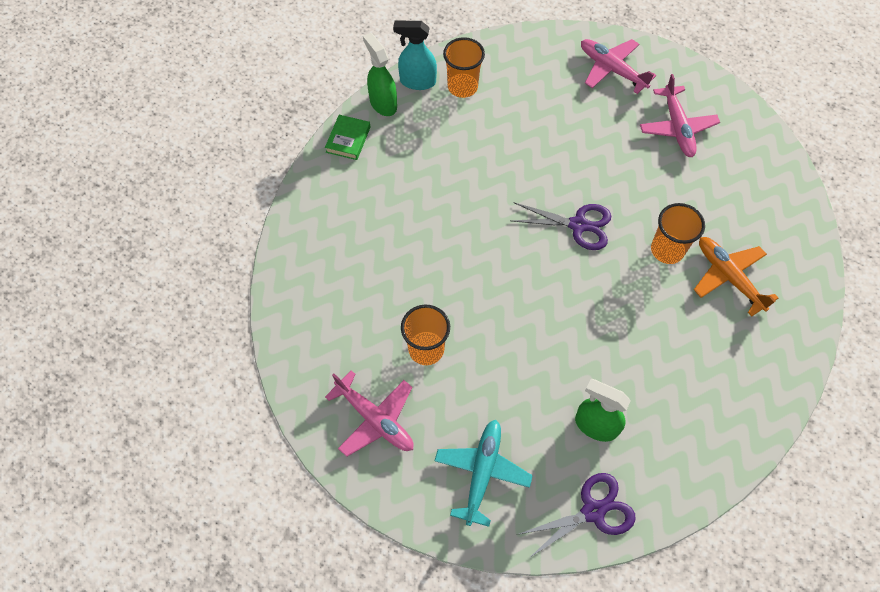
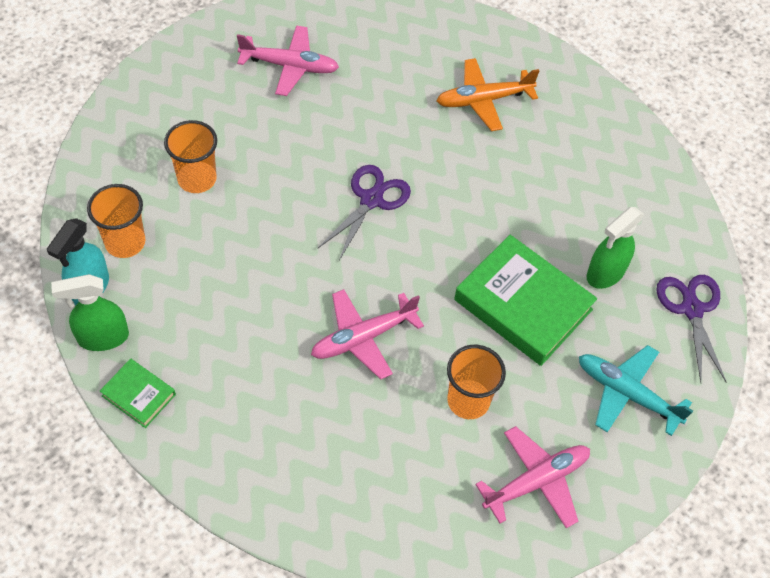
camera: 75 degrees left, 5 degrees down
pink plane [581,39,656,94] -> pink plane moved to [311,289,424,380]
orange cup [651,203,705,264] -> orange cup moved to [164,120,217,193]
none -> green book [454,235,597,366]

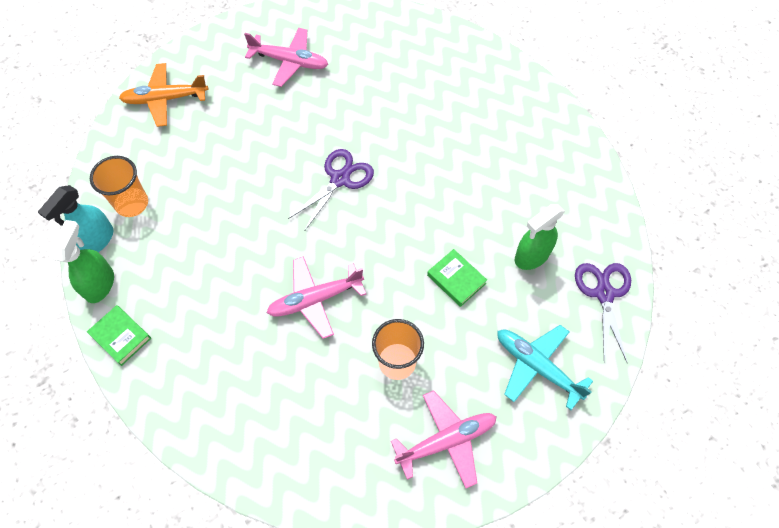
camera: 10 degrees right, 5 degrees up
green spray bottle [51,274,129,351] -> green spray bottle turned 105 degrees clockwise [51,220,114,303]
orange cup [164,120,217,193] -> none
orange plane [437,58,539,131] -> orange plane moved to [119,63,208,127]
green book [454,235,597,366] -> green book [427,249,487,307], size x0.50

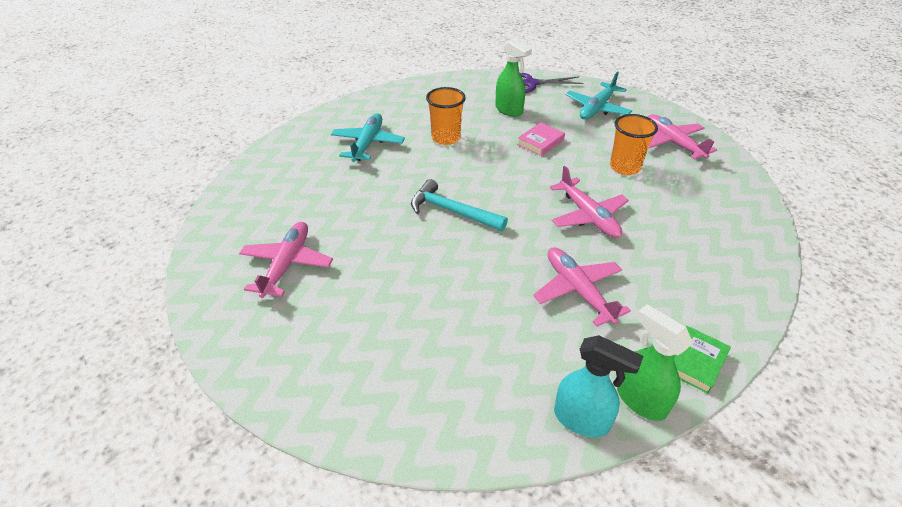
camera: 95 degrees left, 20 degrees down
green spray bottle [51,220,114,303] -> green spray bottle turned 45 degrees clockwise [617,304,693,421]
orange cup [90,156,148,217] -> orange cup moved to [426,87,466,145]
orange plane [119,63,208,127] -> none
purple scissors [288,149,374,230] -> turquoise hammer [411,179,508,231]
green book [427,249,487,307] -> pink book [517,122,565,156]
none -> turquoise plane [331,113,405,162]
none -> pink plane [533,247,631,327]

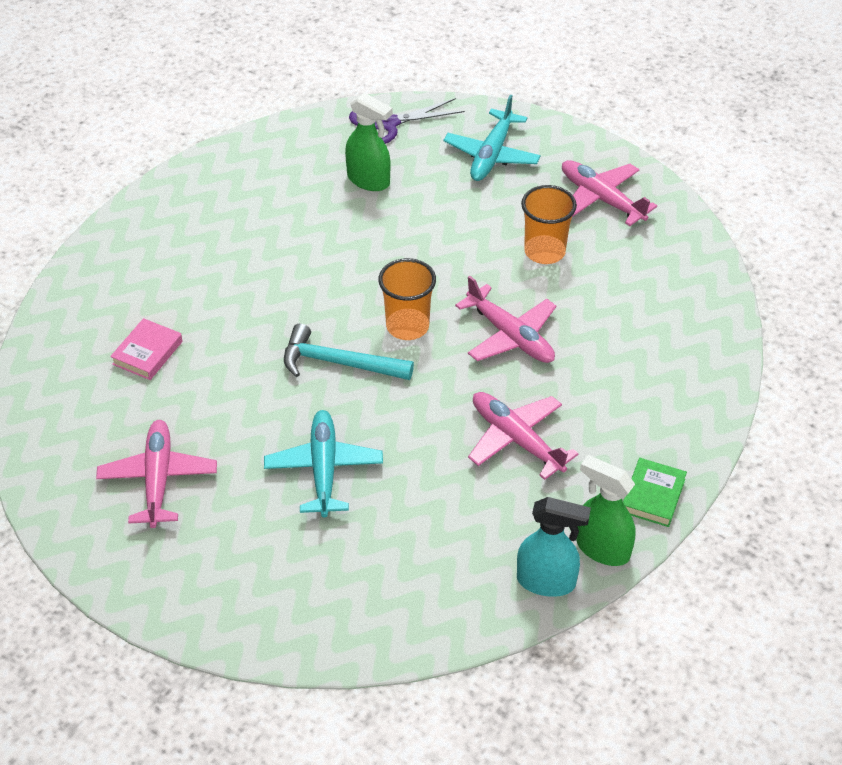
camera: 15 degrees left, 5 degrees up
turquoise plane [331,113,405,162] -> turquoise plane moved to [264,410,383,517]
orange cup [426,87,466,145] -> orange cup moved to [378,258,436,340]
pink book [517,122,565,156] -> pink book moved to [110,318,183,380]

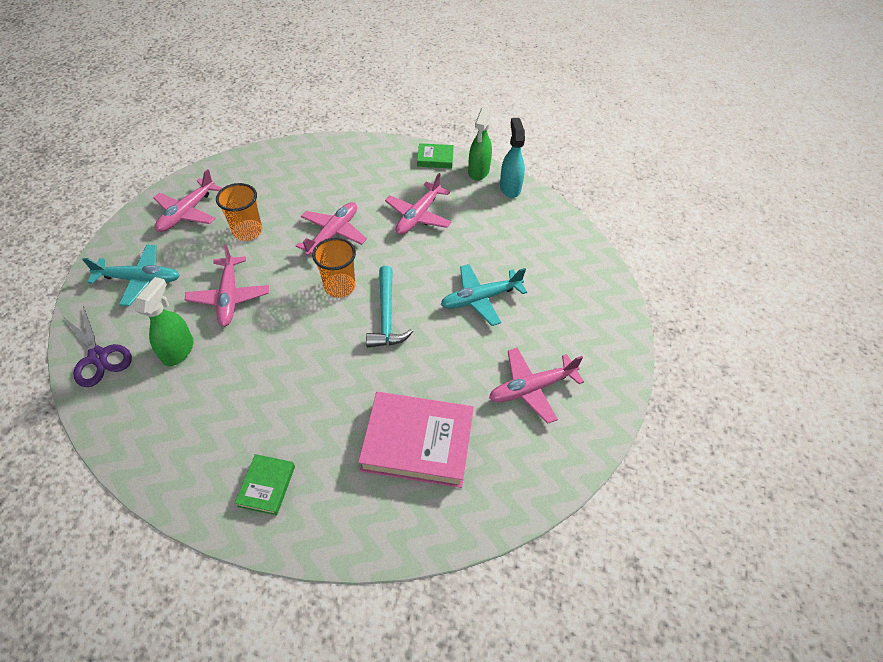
camera: 110 degrees left, 5 degrees up
pink book [110,318,183,380] -> pink book [358,392,474,488], size x2.02
none -> pink plane [185,244,269,326]
none -> green book [235,454,295,516]

